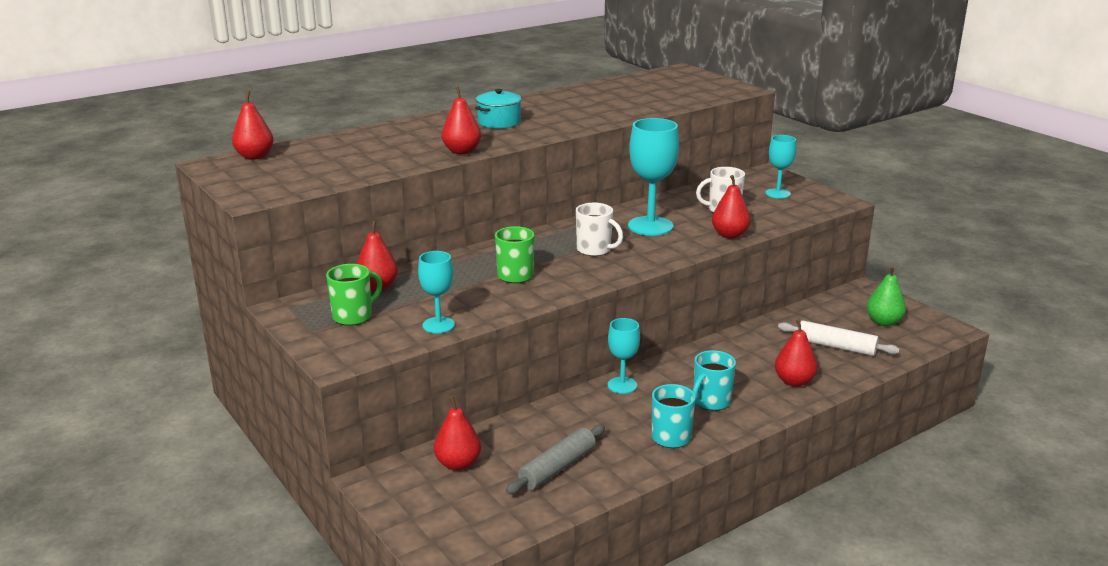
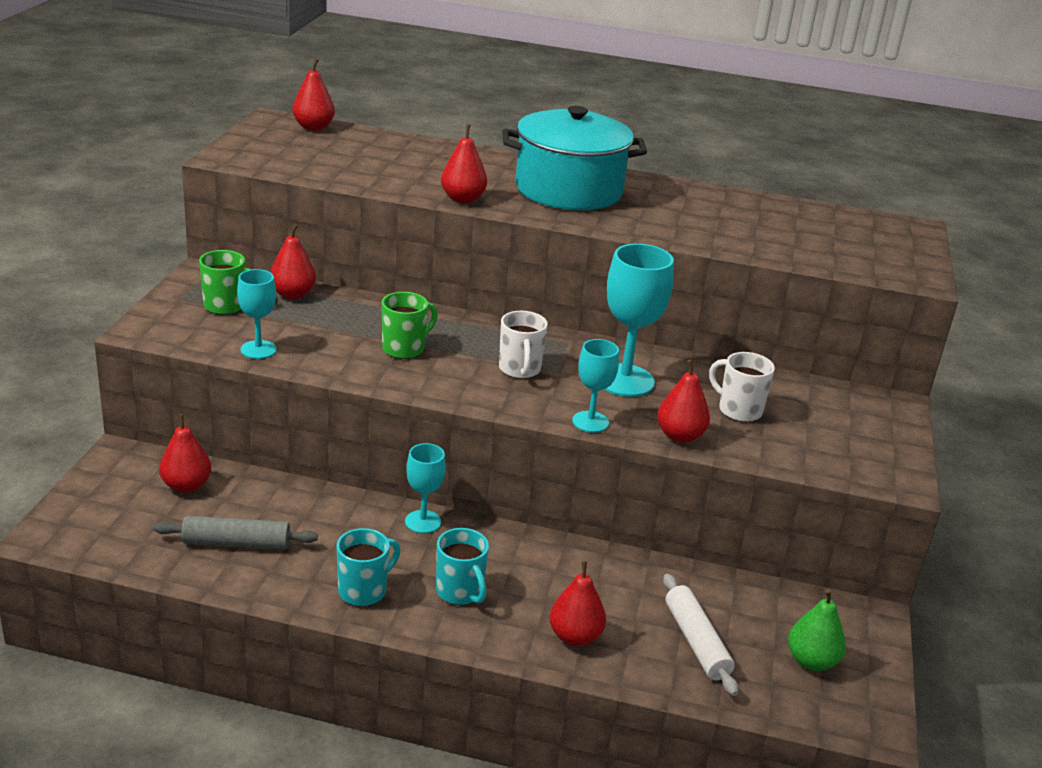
camera: 45 degrees right, 5 degrees up
turquoise pot [475,89,522,128] -> turquoise pot [502,106,647,210], size x2.07
turquoise mug [693,350,736,411] -> turquoise mug turned 120 degrees counterclockwise [436,528,489,605]
turquoise goblet [766,135,796,199] -> turquoise goblet moved to [572,339,619,433]

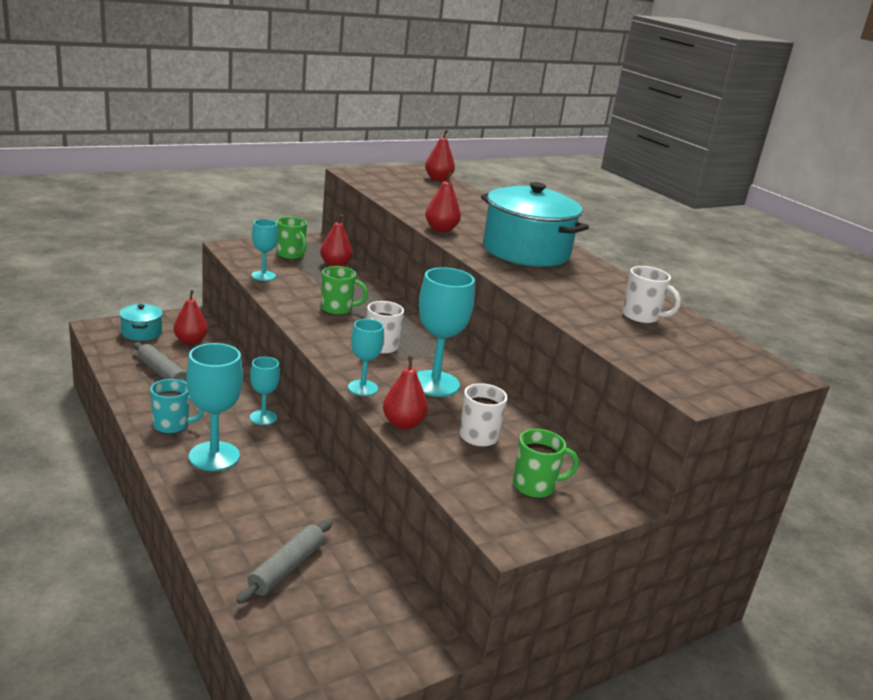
camera: 45 degrees right, 5 degrees down
turquoise mug [436,528,489,605] -> turquoise goblet [187,343,243,471]
red pear [549,561,606,646] -> none
white rolling pin [663,574,738,696] -> grey rolling pin [236,519,332,604]
green pear [788,589,846,671] -> none
none -> turquoise pot [119,304,163,341]
none -> green mug [513,429,579,498]
none -> white mug [622,266,681,324]

